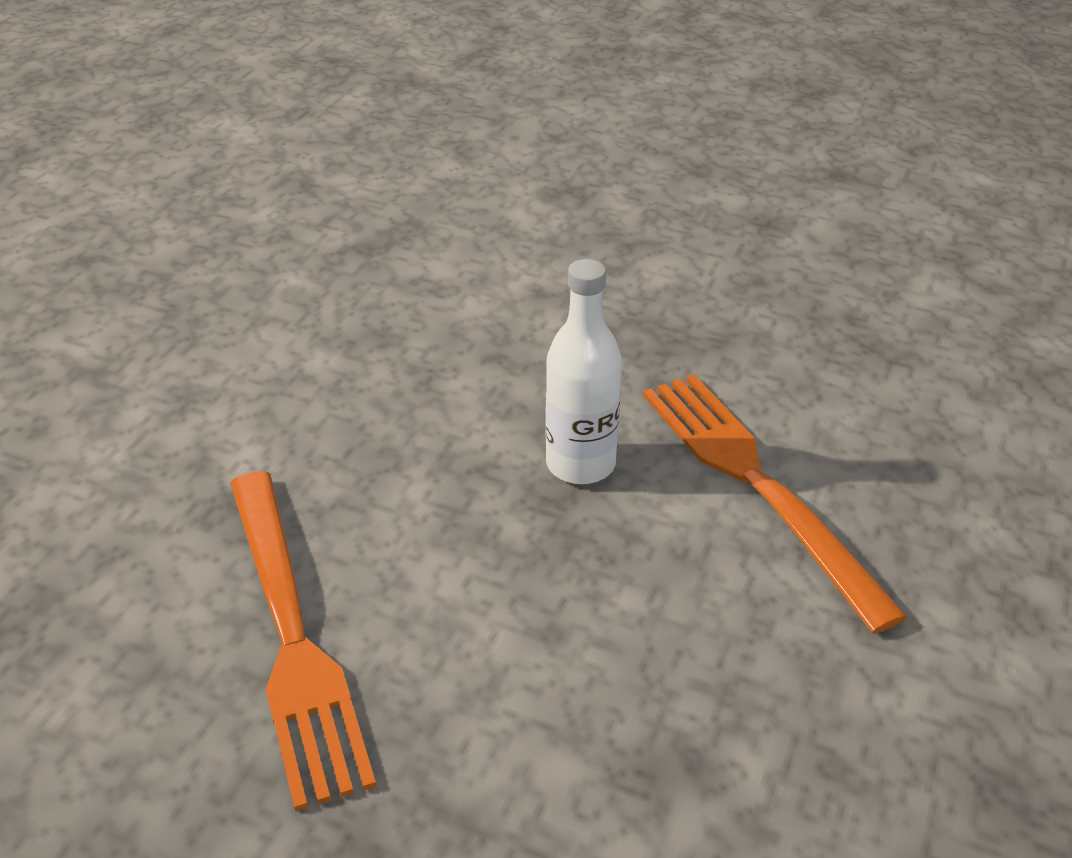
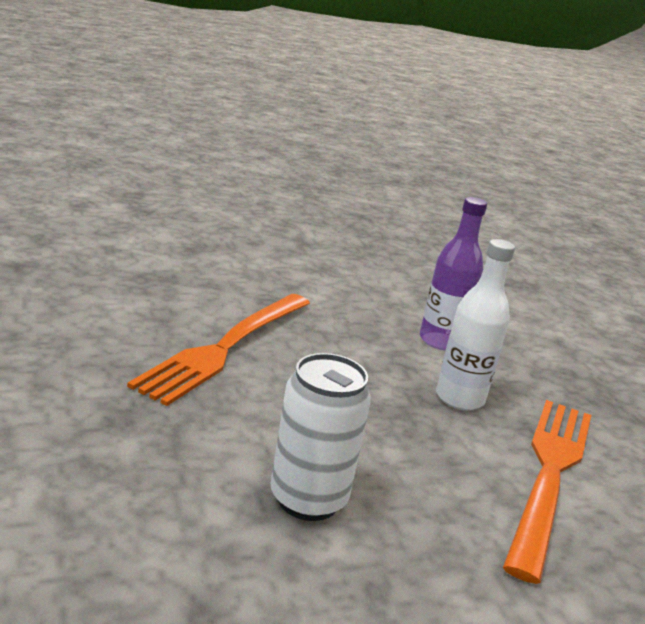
camera: 45 degrees right, 15 degrees down
none -> white can [271,353,371,521]
none -> purple bottle [420,197,487,350]

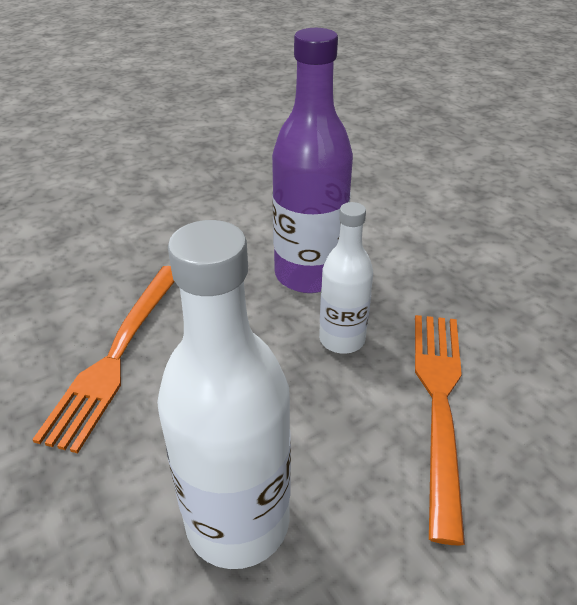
camera: 10 degrees left, 15 degrees up
white can [271,353,371,521] -> white bottle [157,220,291,569]
purple bottle [420,197,487,350] -> purple bottle [272,28,353,293], size x1.69

